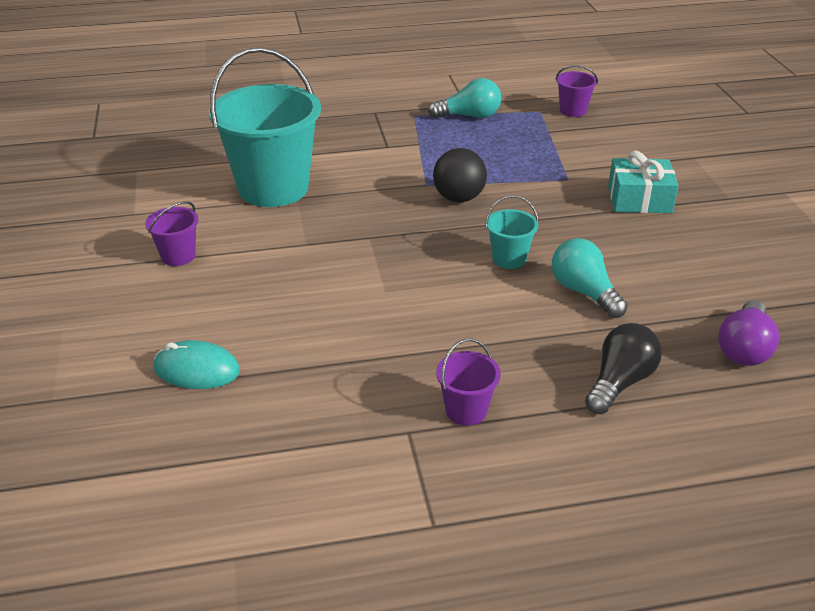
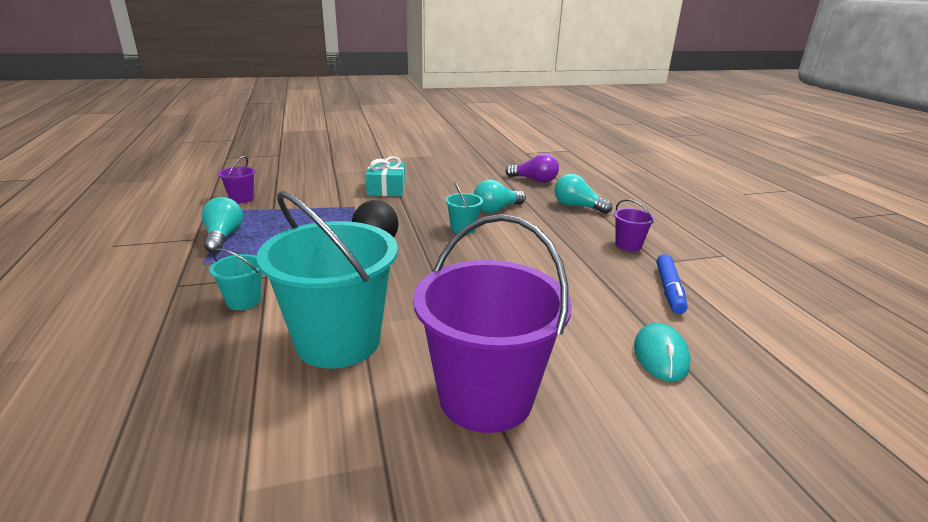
camera: 95 degrees left, 10 degrees down
purple bucket [145,201,198,266] -> purple bucket [413,214,572,433], size x2.30
black light bulb [585,323,662,414] -> turquoise light bulb [554,174,613,214]
none -> turquoise bucket [210,248,261,310]
none -> blue marker [657,254,688,314]

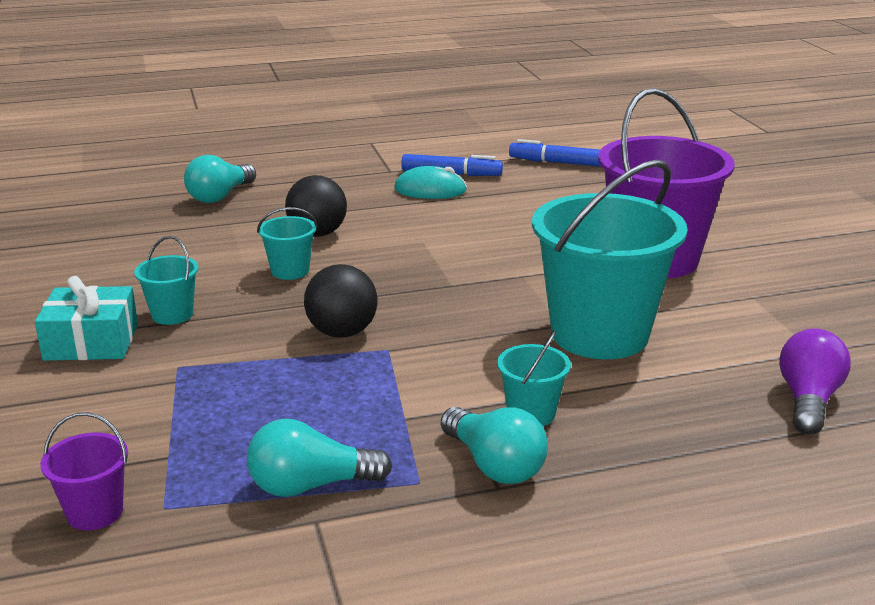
camera: 90 degrees left, 0 degrees up
turquoise light bulb [474,180,526,213] -> turquoise light bulb moved to [441,407,548,484]
purple light bulb [505,153,559,183] -> purple light bulb moved to [779,328,851,435]
purple bucket [614,199,655,251] -> none
turquoise mouse [634,323,691,381] -> turquoise mouse moved to [394,166,467,199]
none -> turquoise bucket [134,236,199,325]
none -> black ball [285,175,347,237]
none -> blue marker [509,139,601,167]

